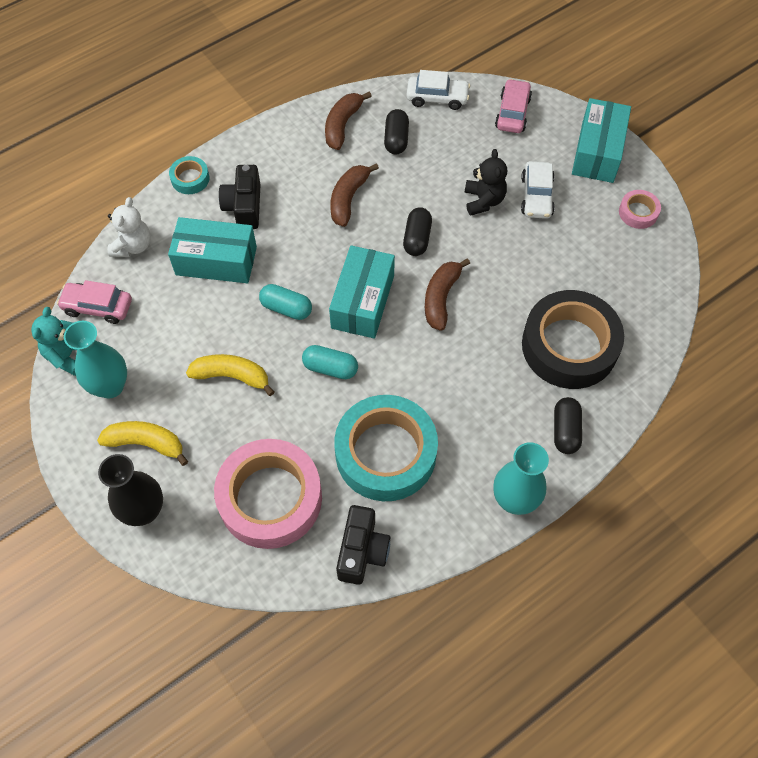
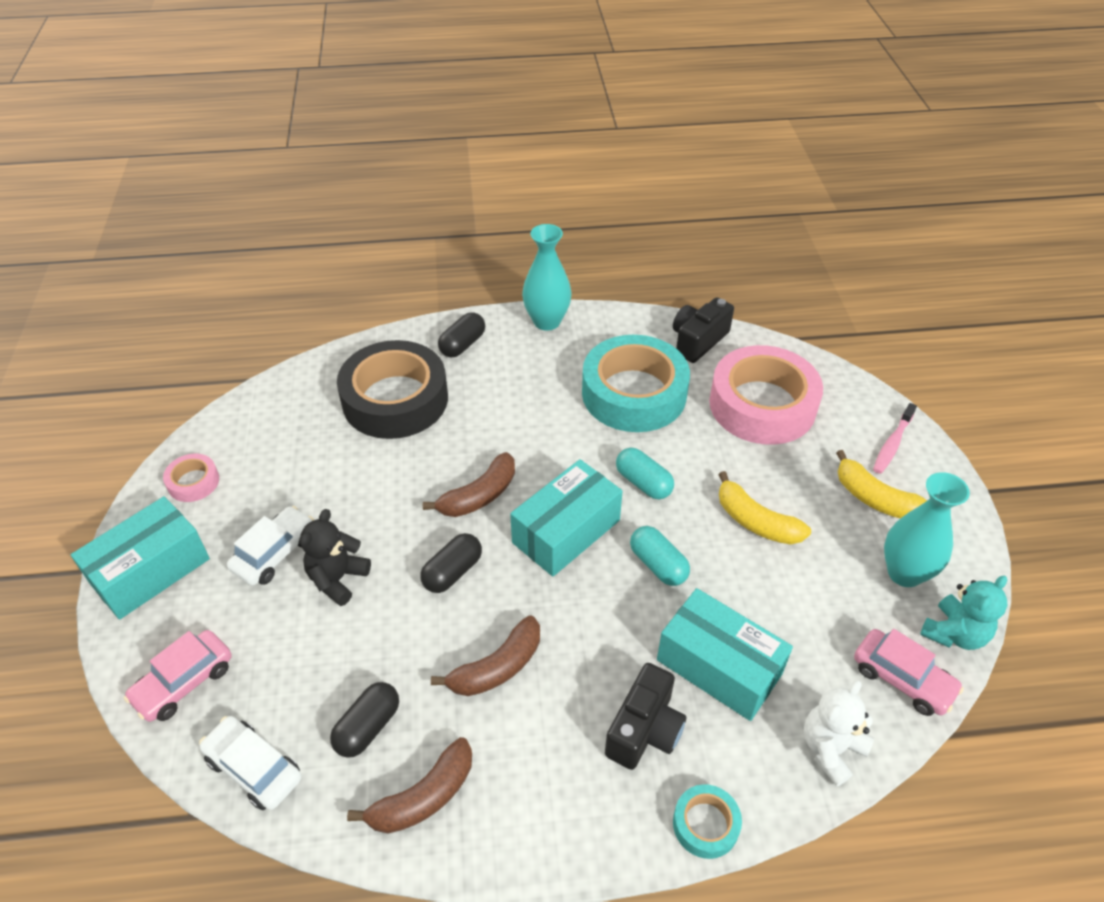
camera: 150 degrees left, 15 degrees down
black vase [98,454,163,526] -> pink toothbrush [873,403,917,474]

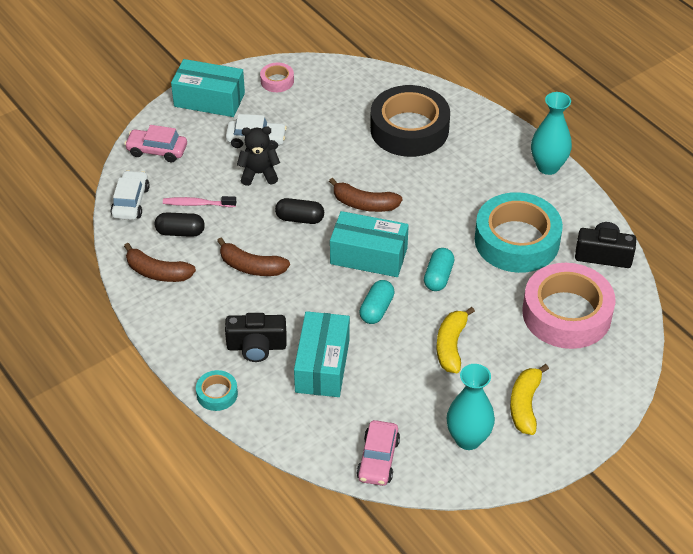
camera: 60 degrees right, 0 degrees up
black capsule [438,312,485,357] -> none
white teddy bear [804,680,874,786] -> none
pink toothbrush [873,403,917,474] -> pink toothbrush moved to [163,196,236,207]
turquoise teddy bear [920,576,1007,650] -> none

